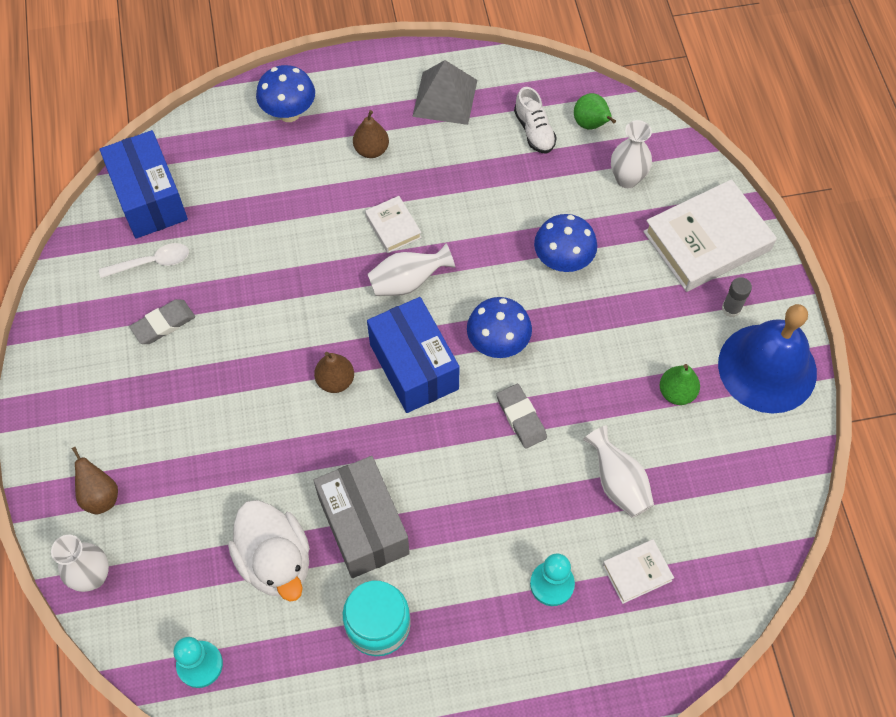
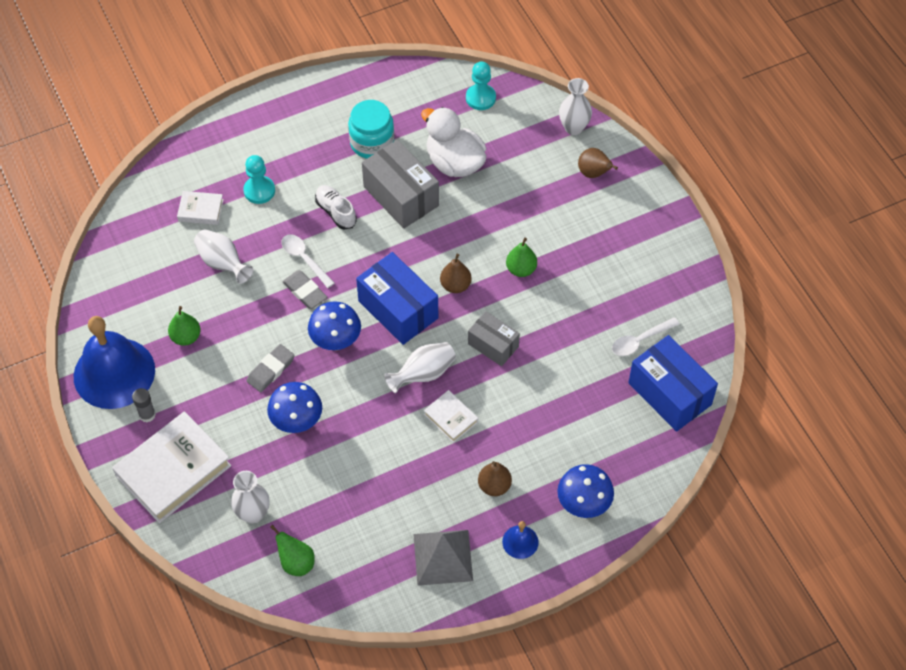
camera: 165 degrees right, 5 degrees down
grey eraser [129,299,195,344] -> grey eraser moved to [247,344,295,392]
white shoe [514,87,557,153] -> white shoe moved to [315,185,357,229]
white book [602,539,674,604] -> white book turned 45 degrees clockwise [177,191,224,225]
none -> white spoon [281,234,334,288]
none -> grey box [468,311,520,366]
none -> blue bell [502,521,539,559]
none -> green pear [506,238,537,277]

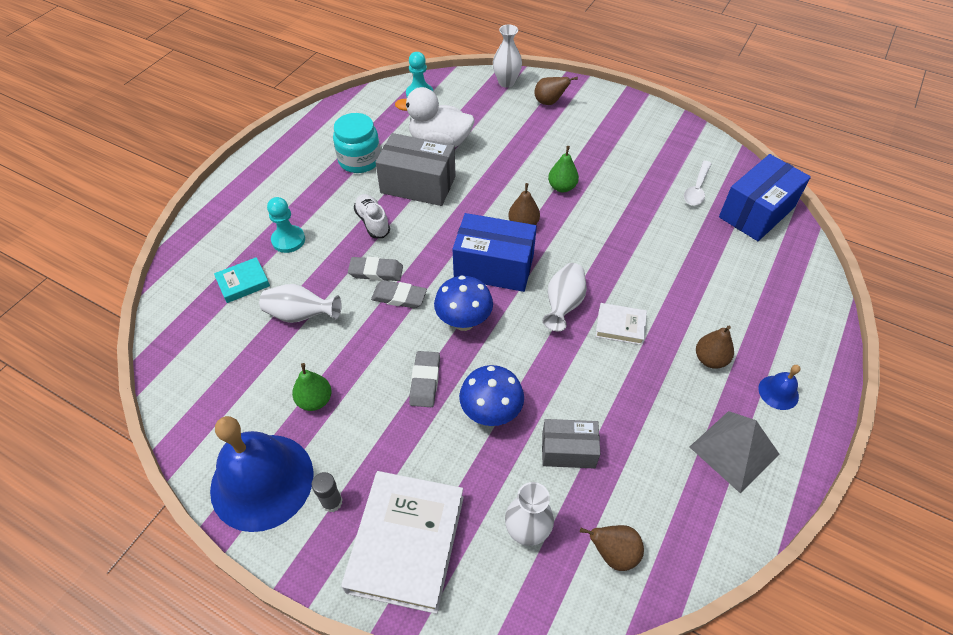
camera: 35 degrees left, 5 degrees down
white book [177,191,224,225] -> turquoise book [214,257,270,303]
green pear [270,525,315,576] -> brown pear [580,525,644,571]
white spoon [281,234,334,288] -> grey eraser [348,257,403,281]
white shoe [315,185,357,229] -> white shoe turned 45 degrees clockwise [354,194,390,238]
grey box [468,311,520,366] -> grey box moved to [542,419,600,469]
blue mushroom [557,464,614,518] -> none
blue box [628,335,718,432] -> blue box turned 60 degrees counterclockwise [719,154,811,241]

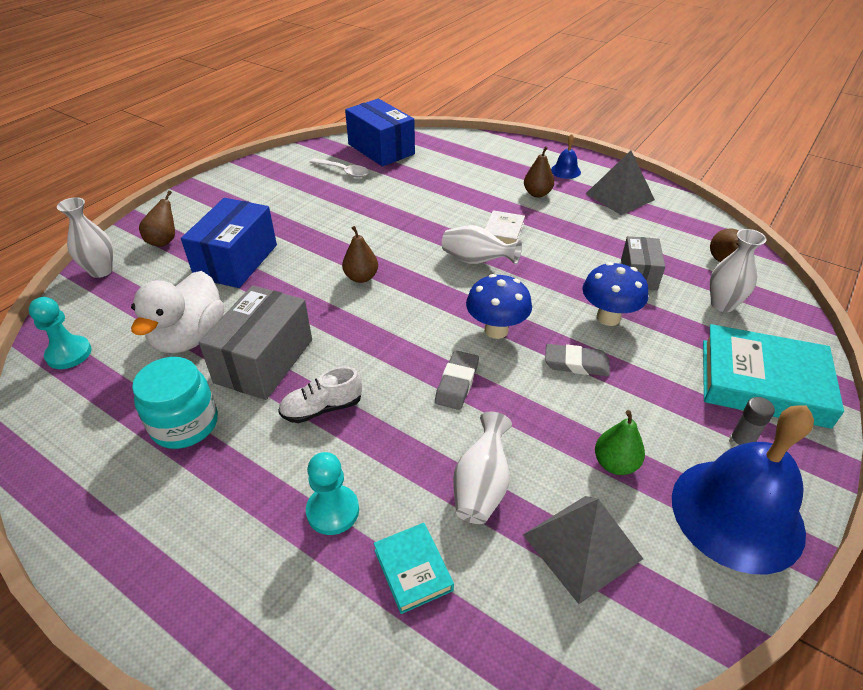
camera: 85 degrees left, 10 degrees down
white book [341,471,464,614] -> turquoise book [703,324,844,429]
grey eraser [348,257,403,281] -> none
blue box [453,213,537,292] -> blue box moved to [181,198,277,288]
green pear [548,146,579,192] -> none
none -> grey pyramid [523,496,643,604]

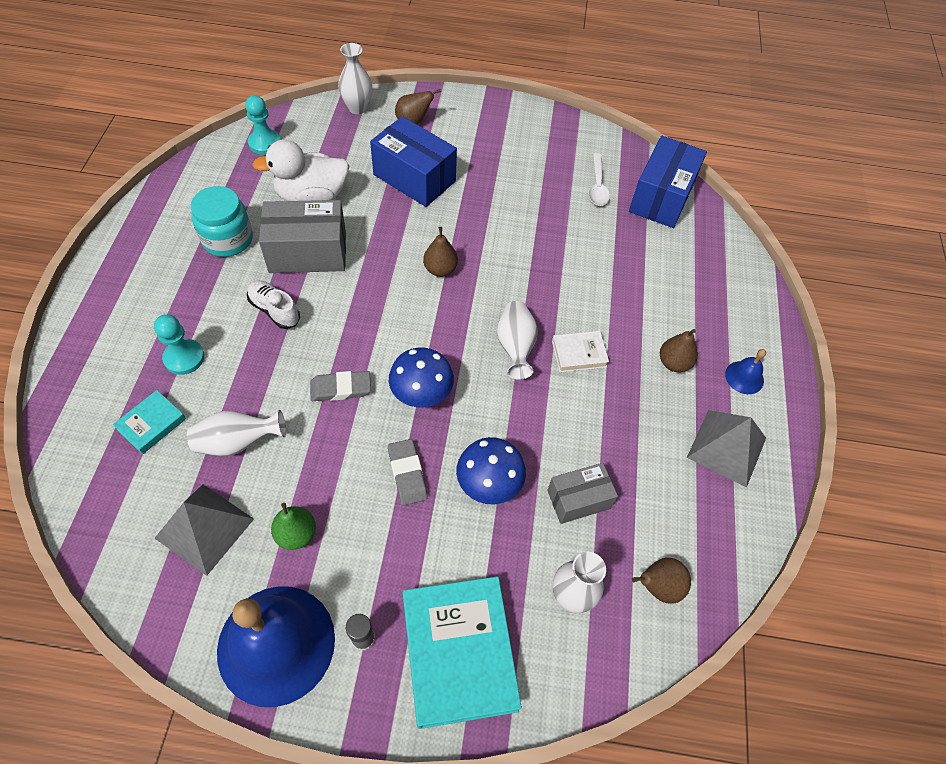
camera: 60 degrees right, 15 degrees up
blue box [181,198,277,288] -> blue box turned 45 degrees clockwise [370,116,457,207]

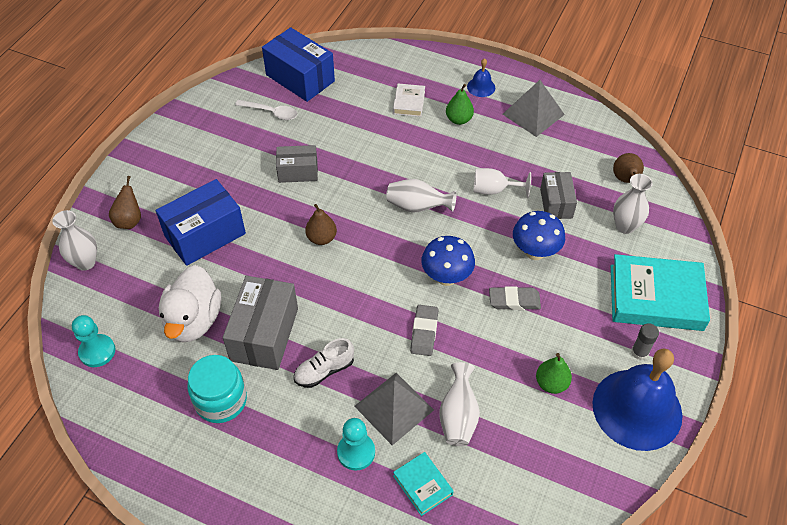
camera: 70 degrees left, 5 degrees down
grey pyramid [154,484,254,576] -> grey pyramid moved to [354,373,434,445]
white book [552,331,609,373] -> white book moved to [393,84,425,117]
brown pear [660,329,698,372] -> green pear [446,84,474,125]
none -> grey box [276,145,318,183]
none -> white goblet [473,168,531,198]

